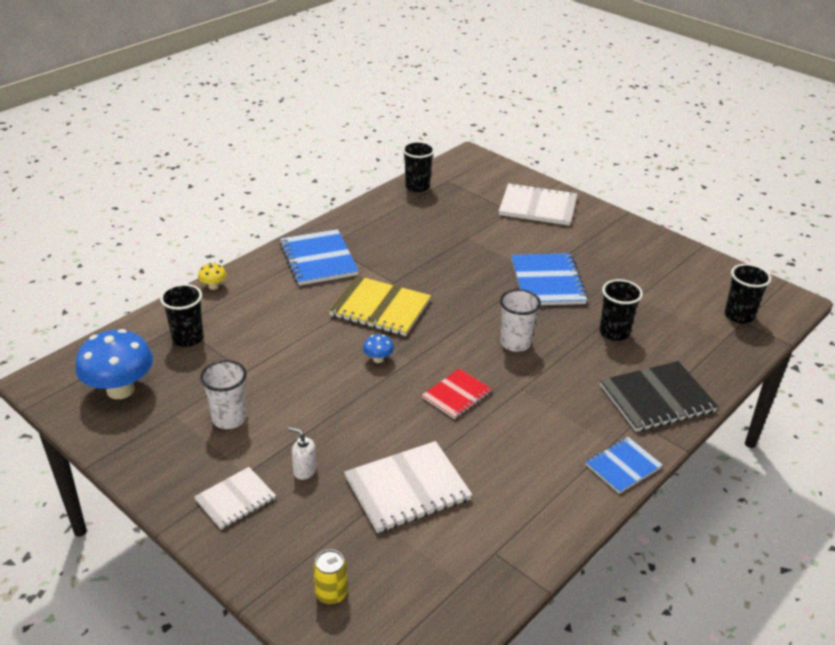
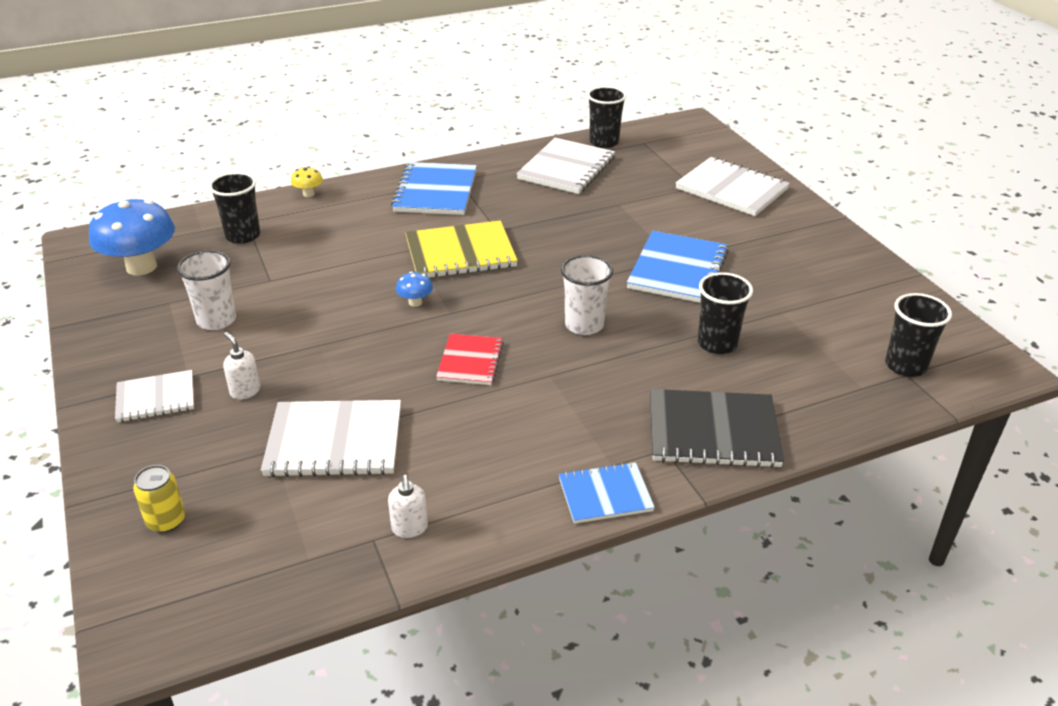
camera: 25 degrees right, 0 degrees up
yellow notebook [329,276,431,336] -> yellow notebook turned 60 degrees counterclockwise [405,220,518,277]
red notebook [422,369,492,419] -> red notebook turned 60 degrees counterclockwise [436,334,504,385]
none -> white soap dispenser [388,475,428,538]
none -> white notebook [516,138,615,194]

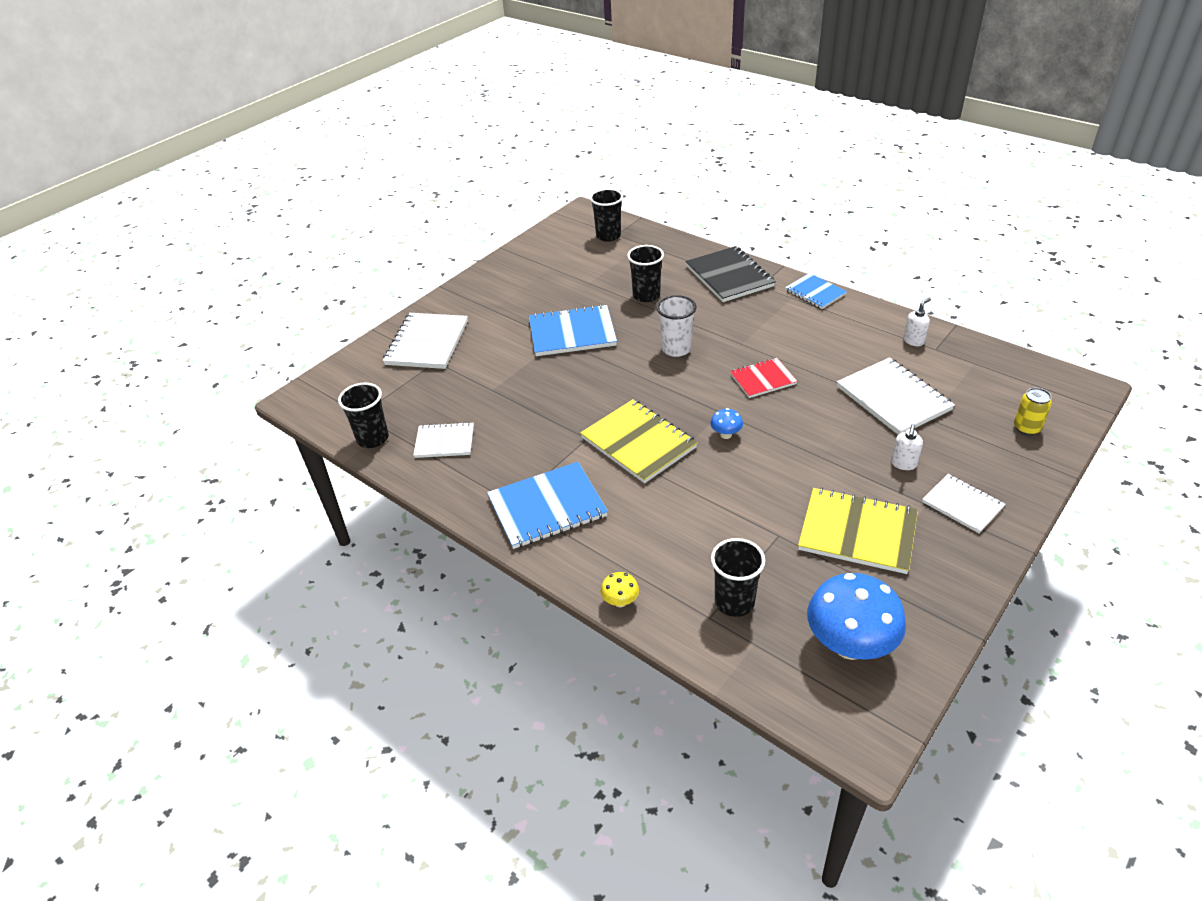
camera: 115 degrees left, 5 degrees up
white cup [177,250,236,330] -> yellow notebook [798,488,918,574]
white notebook [516,138,615,194] -> white notebook [413,422,474,458], size x0.61

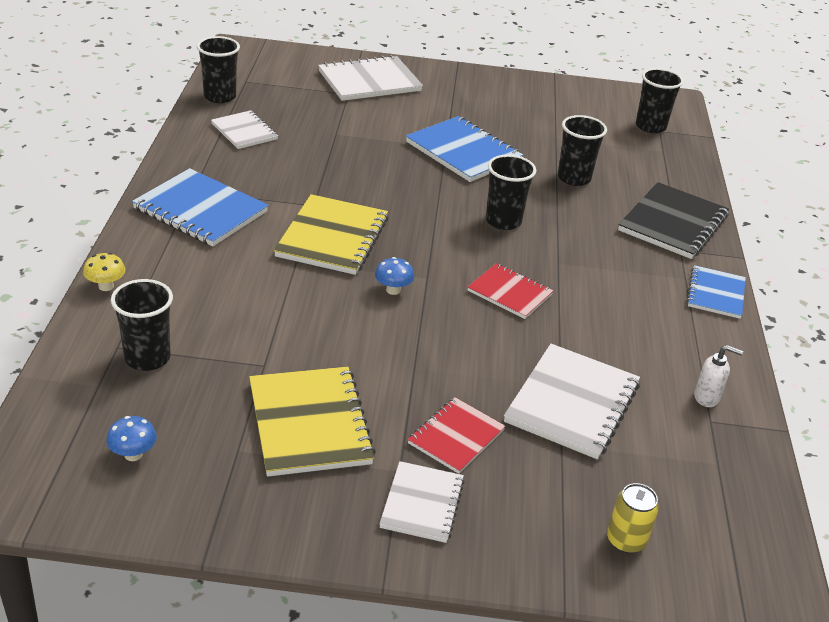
camera: 50 degrees right, 5 degrees down
white cup [657,295,697,357] -> black cup [486,154,536,230]
blue mushroom [807,573,906,660] -> blue mushroom [107,416,157,461], size x0.44
white soap dispenser [891,424,923,470] -> red notebook [408,397,506,474]

